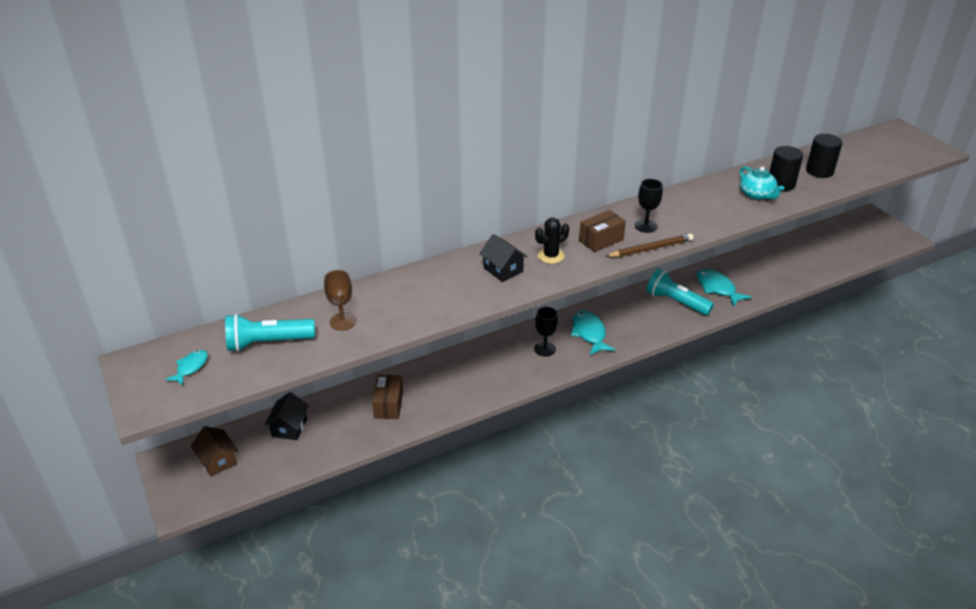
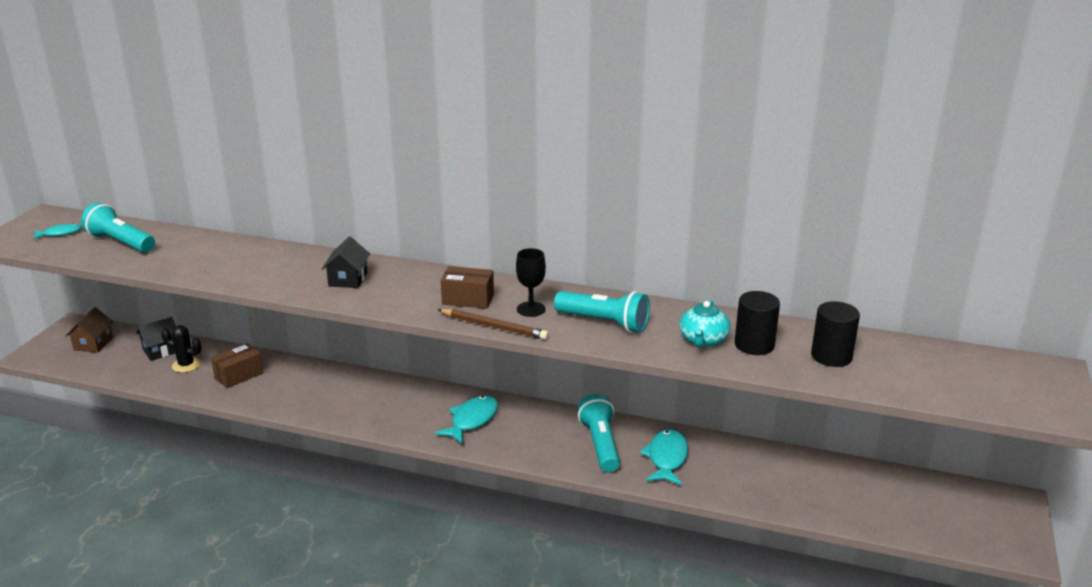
camera: 45 degrees right, 10 degrees down
brown goblet [324,270,356,331] -> none
black goblet [534,307,558,357] -> none
black cactus [535,218,569,264] -> black cactus moved to [161,325,201,373]
none -> turquoise flashlight [554,291,650,333]

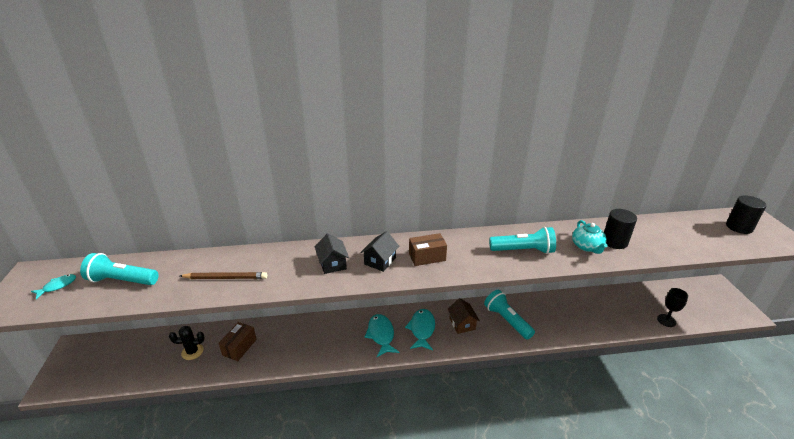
camera: 25 degrees left, 5 degrees up
brown house [66,307,114,353] -> brown house moved to [448,298,480,334]
black house [136,317,176,361] -> black house moved to [360,231,399,272]
brown pencil [438,309,549,340] -> brown pencil moved to [180,272,267,279]
black goblet [516,248,546,317] -> black goblet moved to [657,288,688,327]
turquoise fish [640,429,688,485] -> turquoise fish moved to [364,314,399,357]
black cylinder [811,301,860,367] -> black cylinder moved to [726,195,767,234]

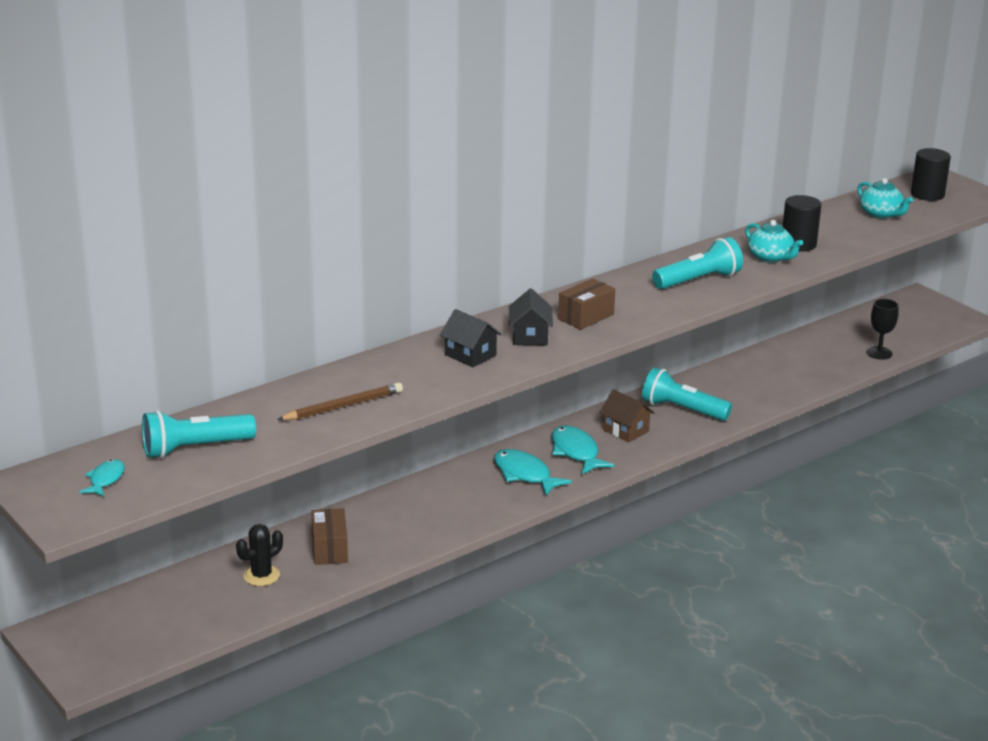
camera: 30 degrees left, 5 degrees down
none -> turquoise teapot [857,178,913,219]

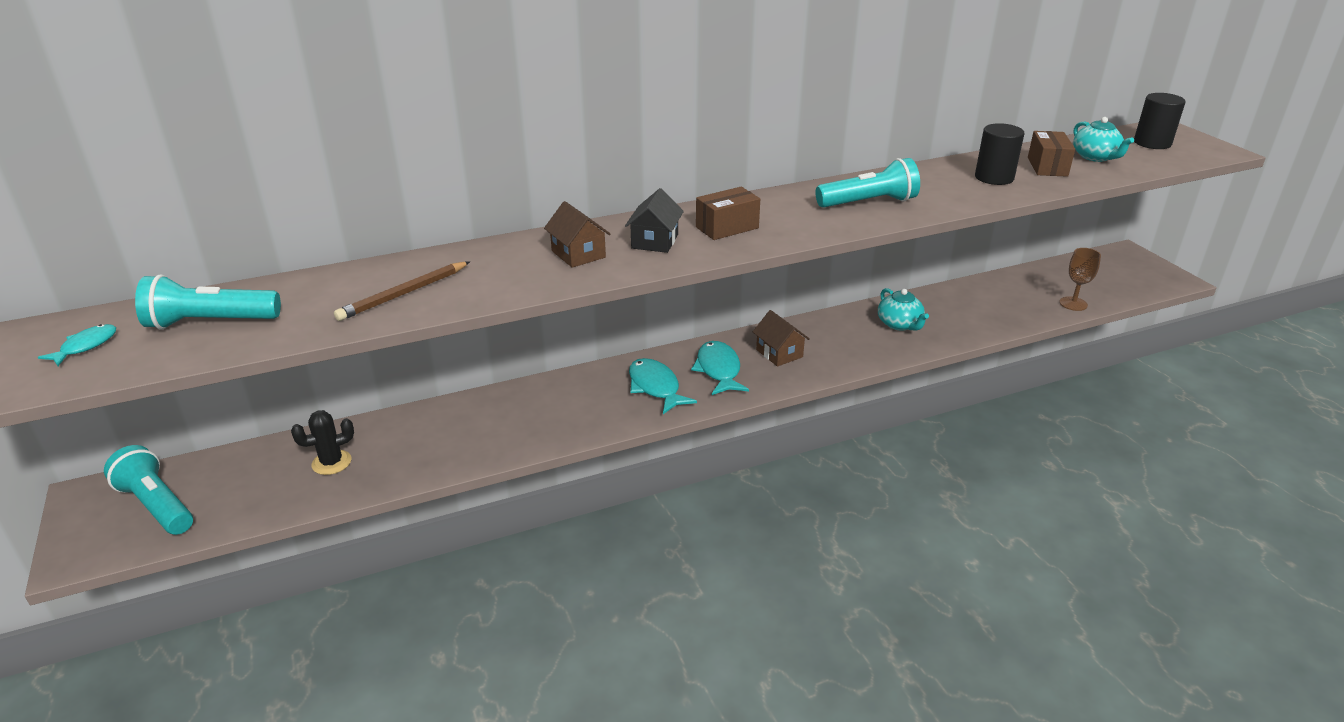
camera: 15 degrees right, 5 degrees up
brown pencil [277,382,403,420] -> brown pencil turned 150 degrees clockwise [334,262,470,321]
brown box [311,508,348,565] -> brown box moved to [1028,131,1075,177]
black house [440,309,502,367] -> brown house [544,201,610,268]
turquoise flashlight [642,367,732,421] -> turquoise flashlight moved to [104,445,193,535]
turquoise teapot [745,220,803,263] -> turquoise teapot moved to [878,288,929,330]
black goblet [866,299,898,360] -> brown goblet [1060,248,1101,311]

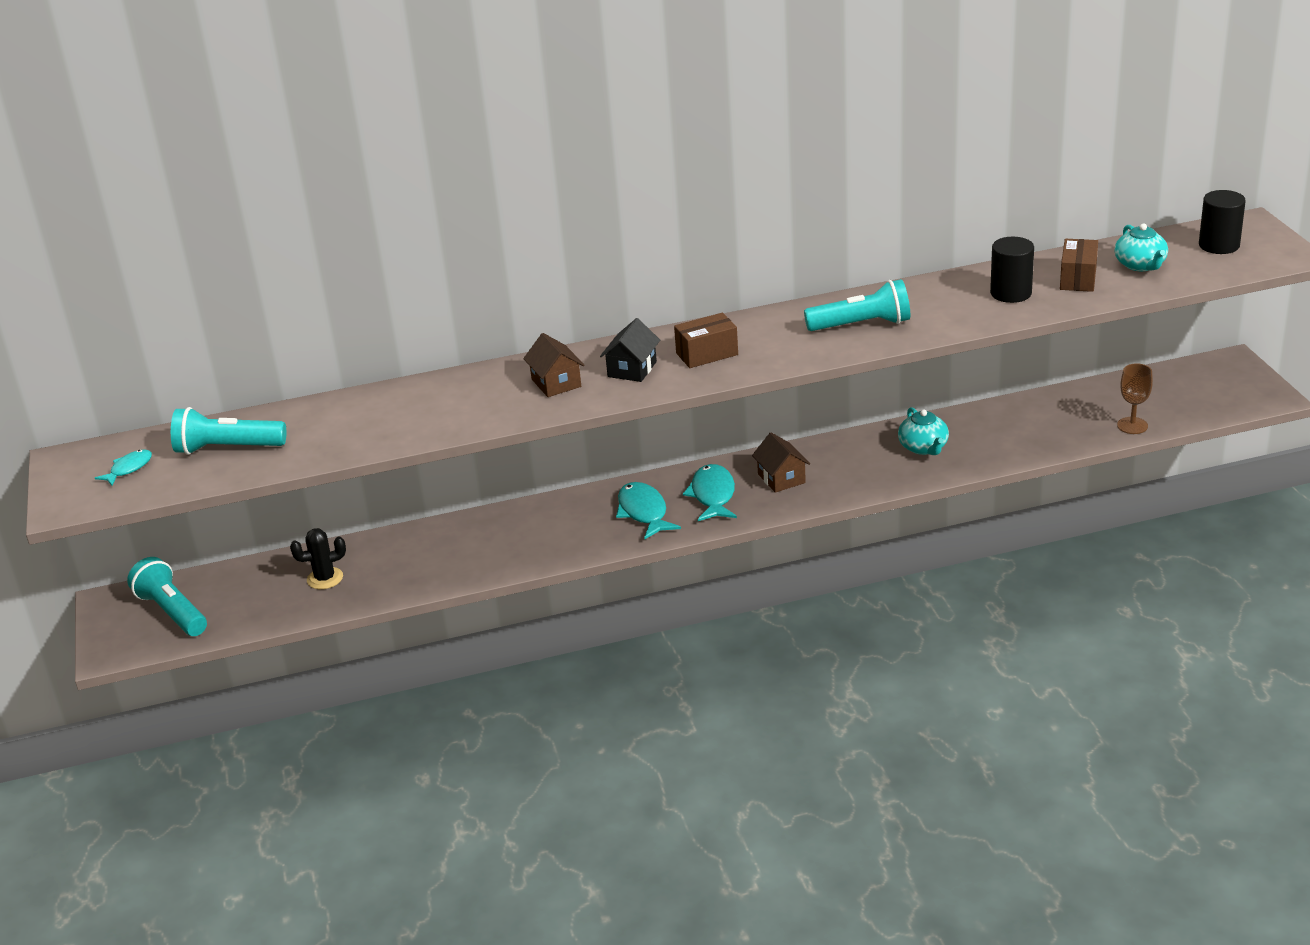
camera: 10 degrees right, 0 degrees up
brown pencil [334,262,470,321] -> none

